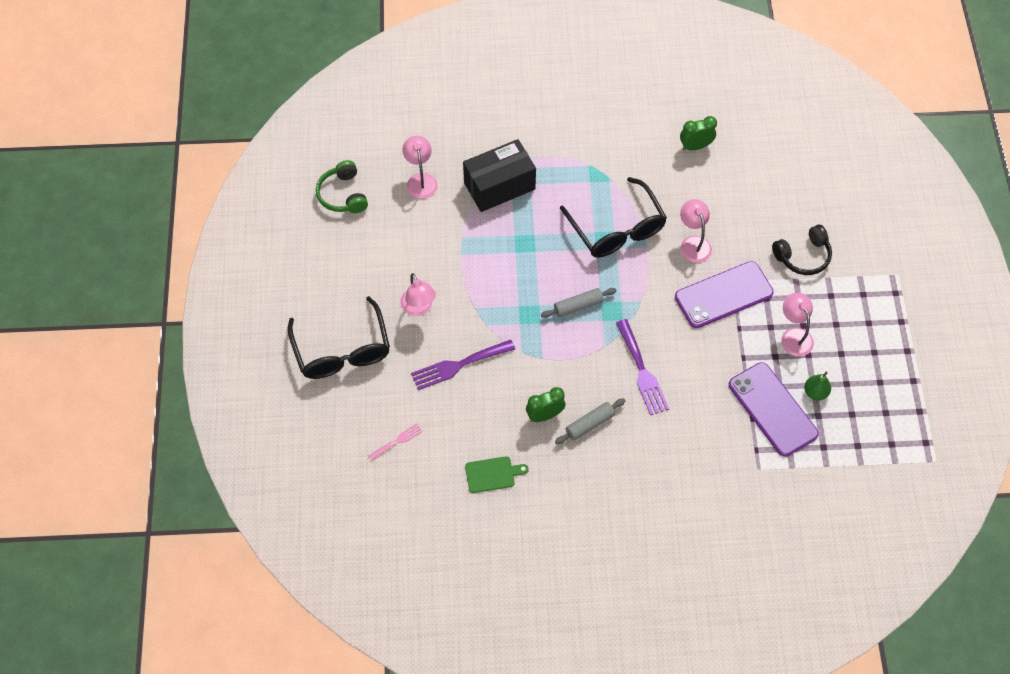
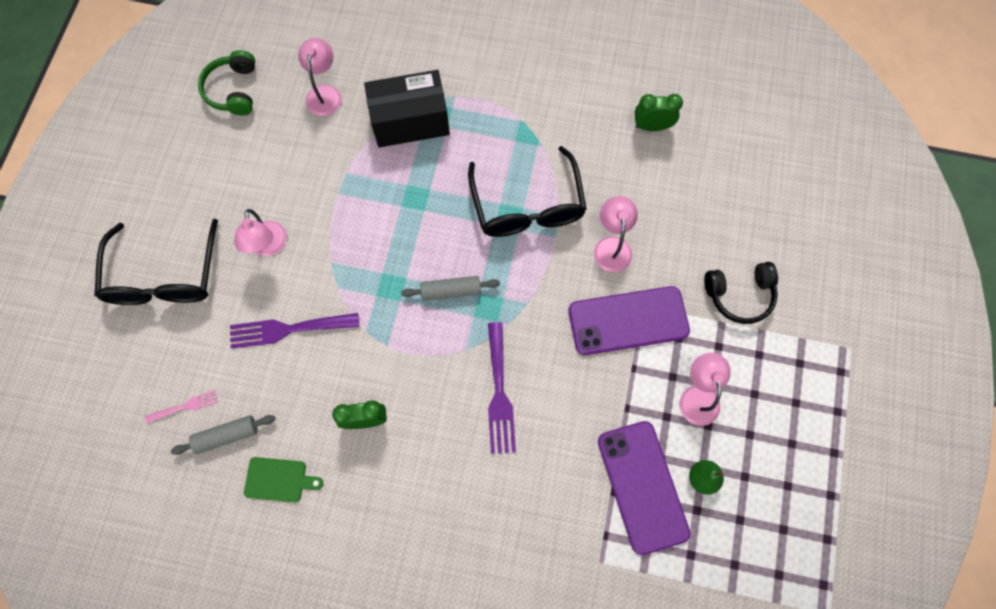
camera: 15 degrees right, 10 degrees up
grey rolling pin [555,398,625,445] -> grey rolling pin moved to [171,415,275,455]

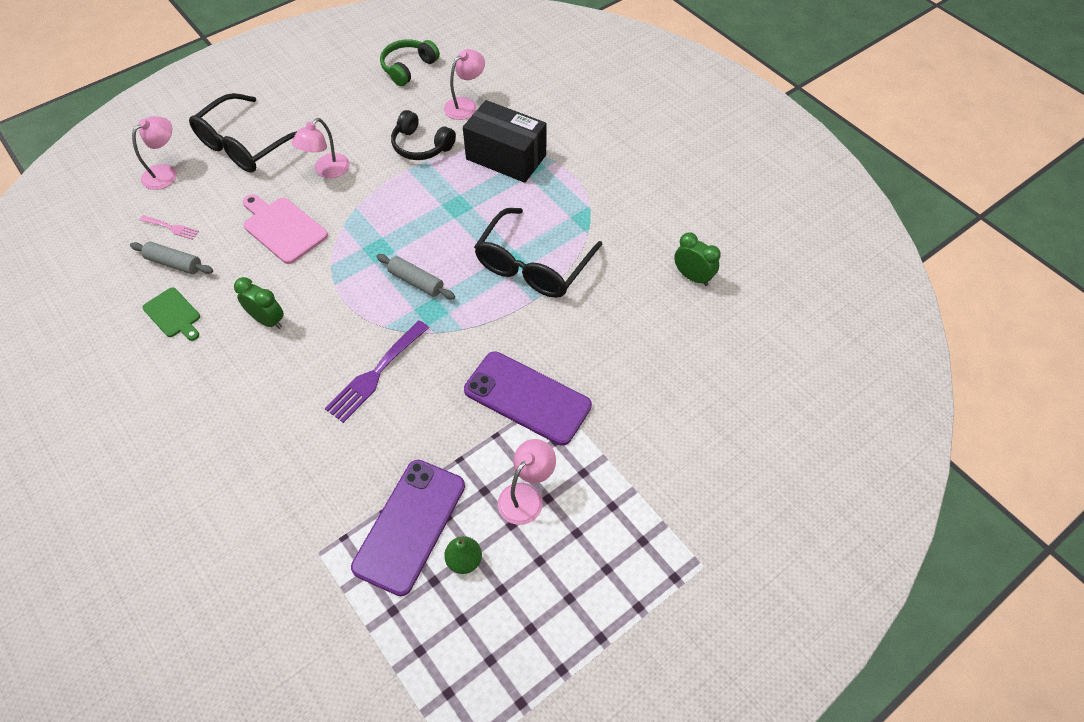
camera: 40 degrees right, 15 degrees down
purple fork [230,313,359,349] -> pink cutting board [243,194,328,264]
pink lamp [594,196,638,272] -> pink lamp moved to [132,116,177,190]
black headphones [704,262,778,324] -> black headphones moved to [391,110,456,160]

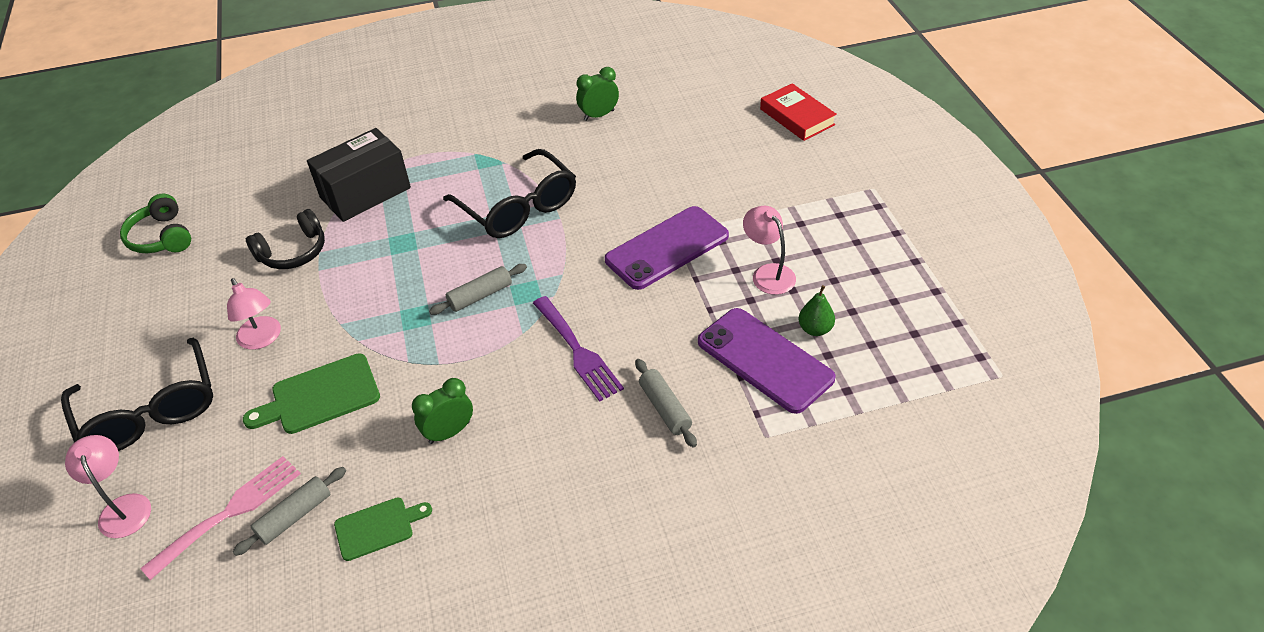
camera: 65 degrees left, 10 degrees down
pink fork [139,215,199,240] -> pink fork [140,456,301,580], size x1.86
pink cutting board [243,194,328,264] -> green cutting board [243,353,380,434]
pink lamp [444,49,485,120] -> none
none -> grey rolling pin [635,359,697,448]
none -> red book [760,83,837,141]

